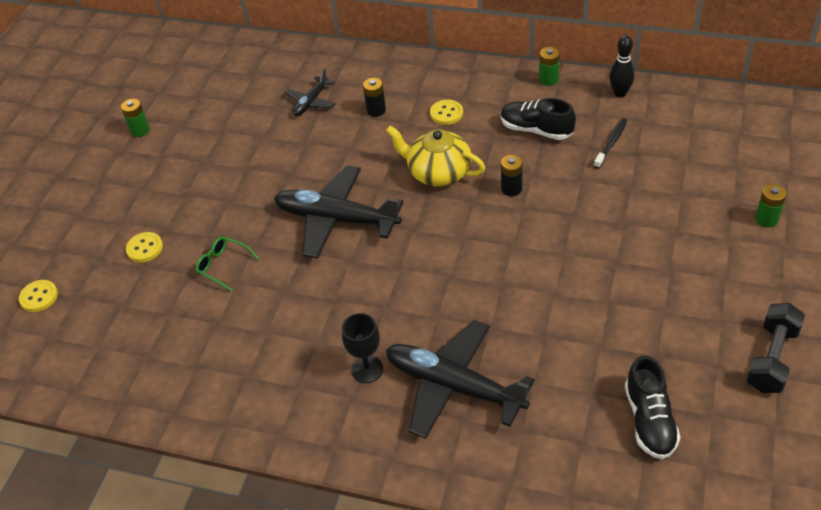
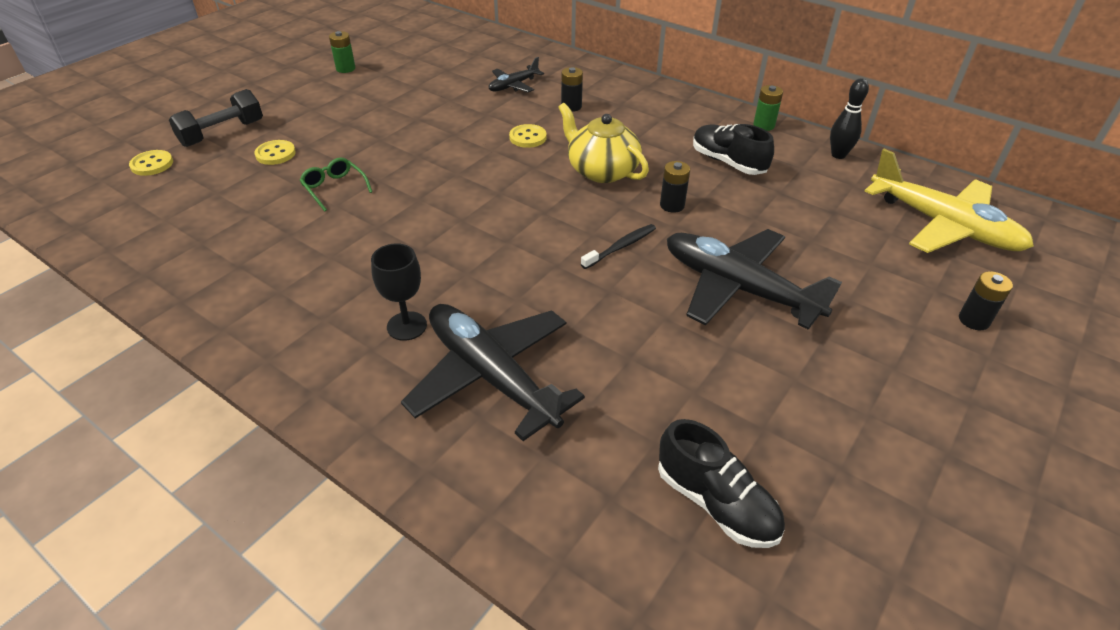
camera: 15 degrees right, 5 degrees down
black plane [274,165,403,259] -> black plane moved to [667,229,842,330]
yellow button [430,100,463,125] -> yellow button moved to [509,124,547,148]
black toothbrush [594,118,628,169] -> black toothbrush moved to [581,224,656,269]
black shoe [625,355,681,459] -> black shoe turned 60 degrees counterclockwise [658,419,785,548]
black dumbbell [746,303,805,393] -> black dumbbell moved to [169,89,263,147]
green battery [756,184,787,228] -> black battery [959,271,1013,330]
none -> yellow plane [865,149,1034,253]

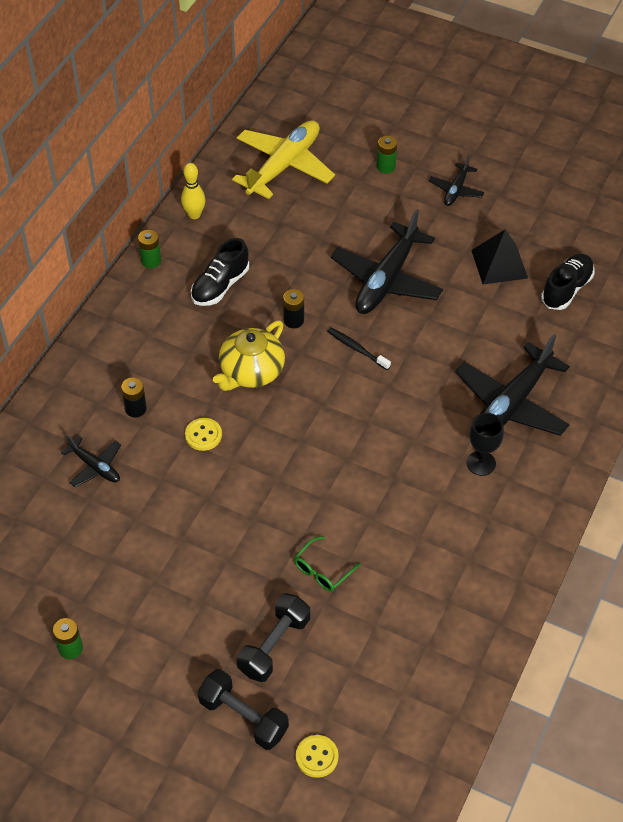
camera: 100 degrees left, 10 degrees up
yellow button [254,140,296,165] -> black dumbbell [237,593,310,682]
black bowling pin [830,78,869,159] -> yellow bowling pin [181,163,205,219]
black battery [959,271,1013,330] -> green battery [377,136,397,173]
none -> black plane [429,156,484,206]
none -> black pyramid [471,229,528,285]

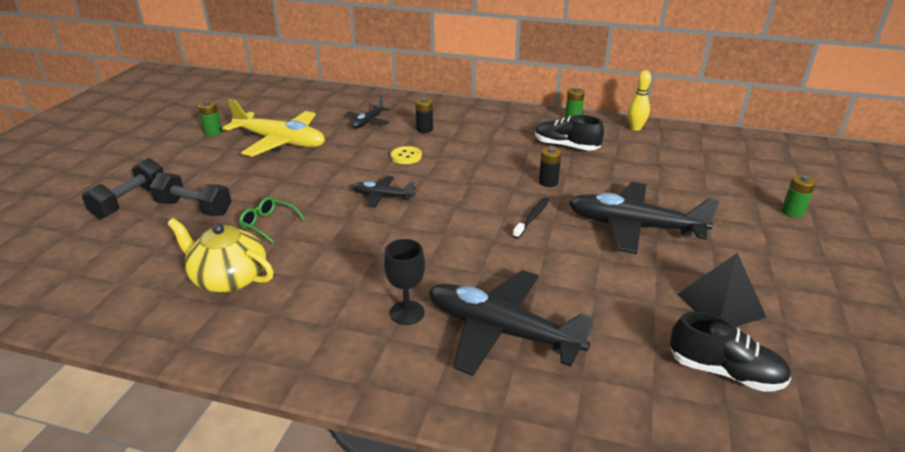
camera: 80 degrees right, 20 degrees down
yellow teapot [213,321,285,391] -> yellow teapot moved to [167,218,274,293]
yellow plane [232,120,335,199] -> yellow plane moved to [223,99,325,157]
yellow button [296,735,338,778] -> none
black plane [429,156,484,206] -> black plane moved to [353,176,416,208]

